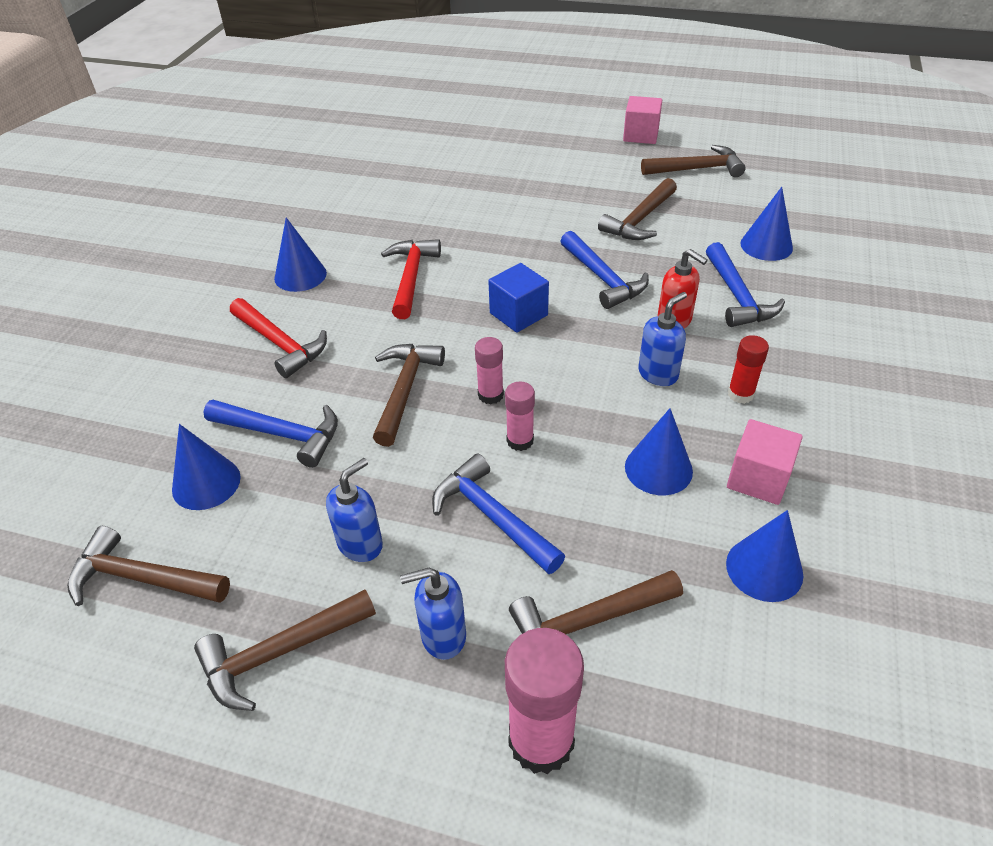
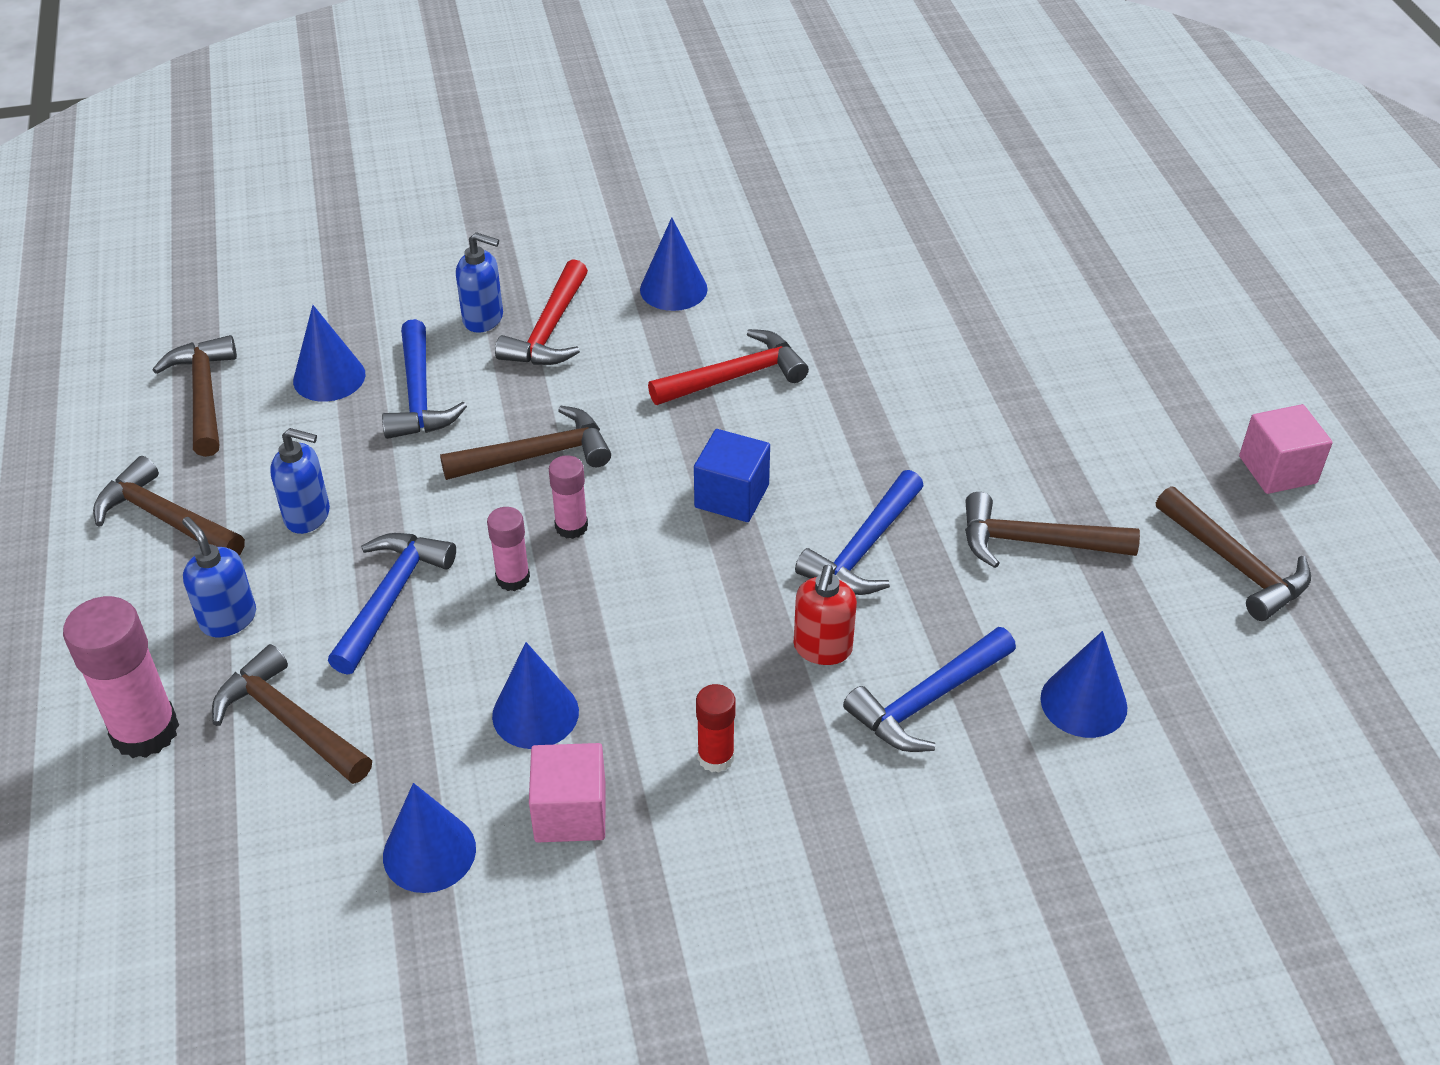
camera: 60 degrees right, 0 degrees up
blue soap dispenser [638,292,687,386] -> blue soap dispenser moved to [456,232,503,333]

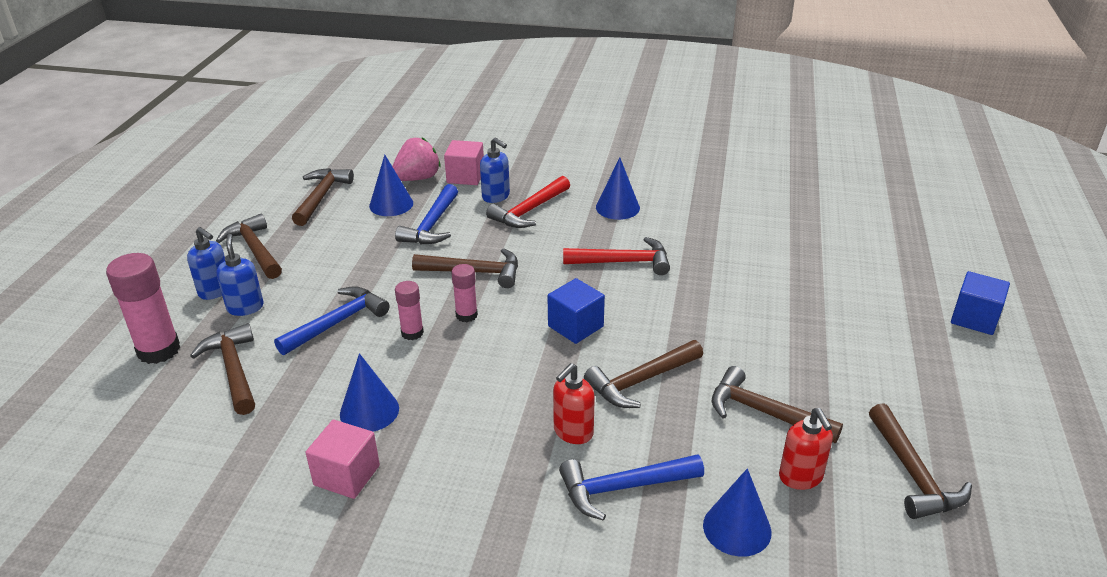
camera: 25 degrees right, 10 degrees down
blue soap dispenser [270,428,330,534] -> blue soap dispenser moved to [187,227,225,300]
blue cone [383,783,476,893] -> none
red glue stick [696,684,736,773] -> none
blue hammer [795,470,924,595] -> brown hammer [584,340,703,408]
pink cube [1239,404,1333,494] -> pink cube moved to [444,140,484,185]
none -> pink strawberry [392,138,441,181]
none -> red soap dispenser [779,408,833,490]
none -> blue cube [951,271,1010,335]

